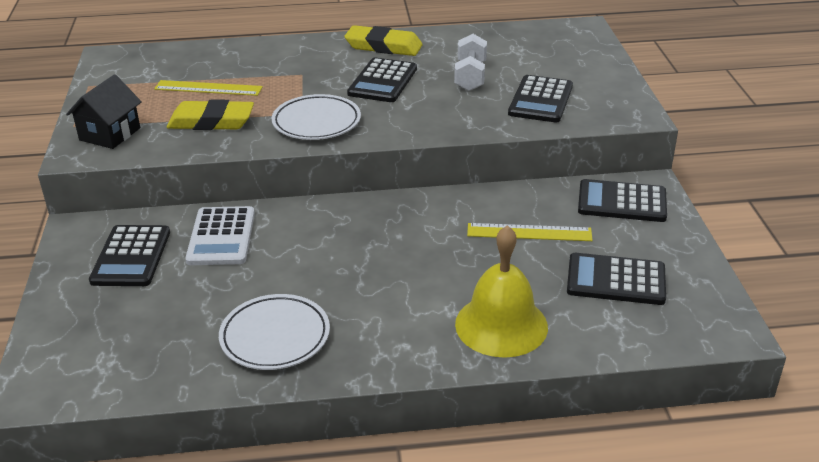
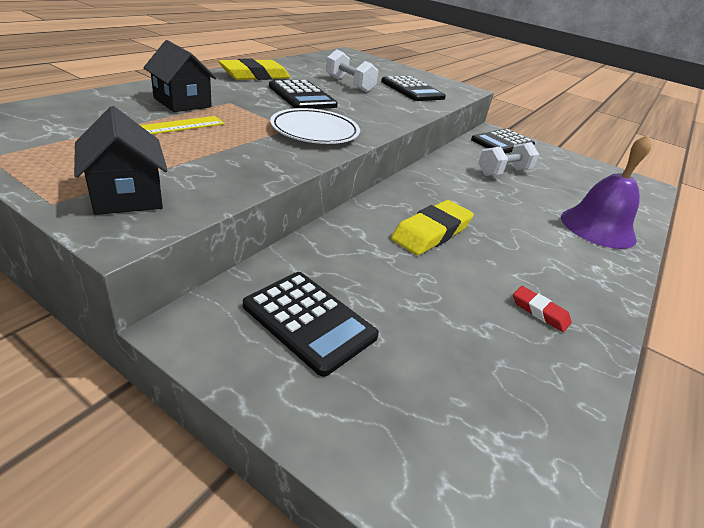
camera: 55 degrees left, 0 degrees up
yellow eraser [167,99,254,130] -> yellow eraser moved to [391,200,474,255]
white calculator [185,206,255,265] -> none
white plate [219,294,330,370] -> red eraser [513,286,572,332]
yellow bell [455,225,548,358] -> purple bell [561,134,651,249]
yellow ruler [467,223,593,241] -> white dumbbell [478,142,539,176]
black calculator [567,253,666,305] -> none
none -> black house [143,40,217,112]

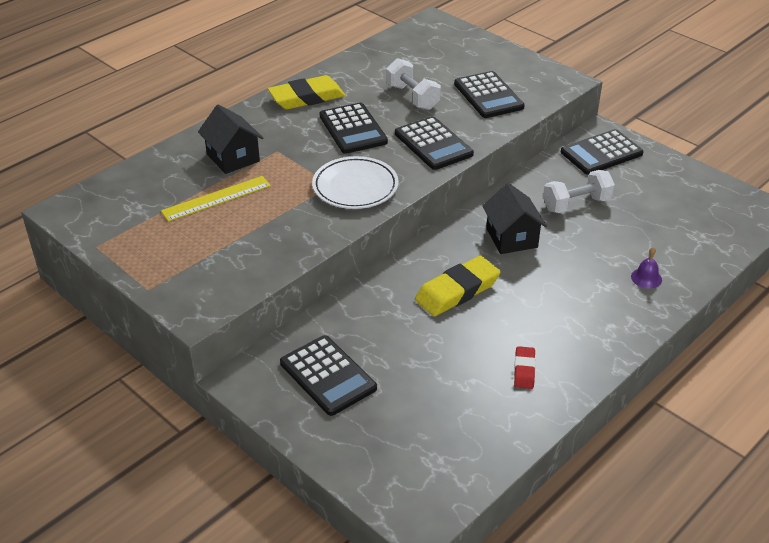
camera: 15 degrees right, 5 degrees up
black house [74,106,168,215] -> black house moved to [482,183,547,254]
red eraser [513,286,572,332] -> red eraser turned 45 degrees clockwise [514,346,536,389]
purple bell [561,134,651,249] -> purple bell [631,247,662,289], size x0.40
none -> black calculator [395,116,474,170]

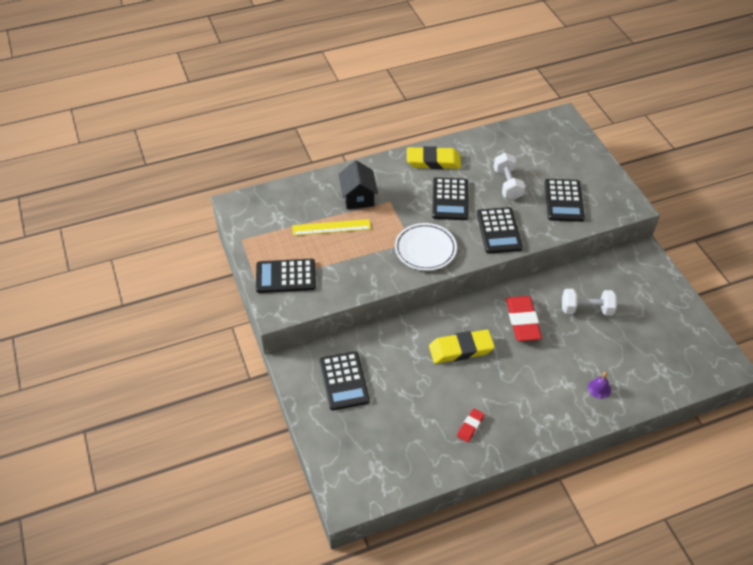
camera: 25 degrees right, 10 degrees up
black house [482,183,547,254] -> red eraser [506,296,542,341]
black calculator [561,129,644,175] -> black calculator moved to [256,259,316,293]

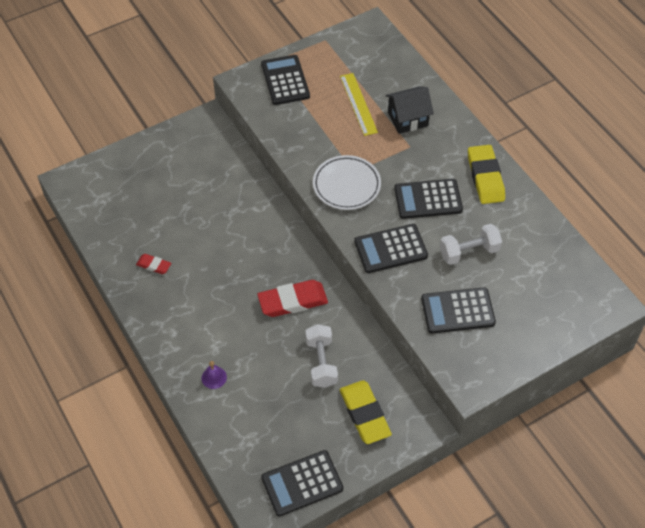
camera: 80 degrees right, 5 degrees up
black calculator [320,351,370,410] -> black calculator moved to [261,450,343,516]
yellow eraser [429,330,495,364] -> yellow eraser moved to [340,380,392,444]

